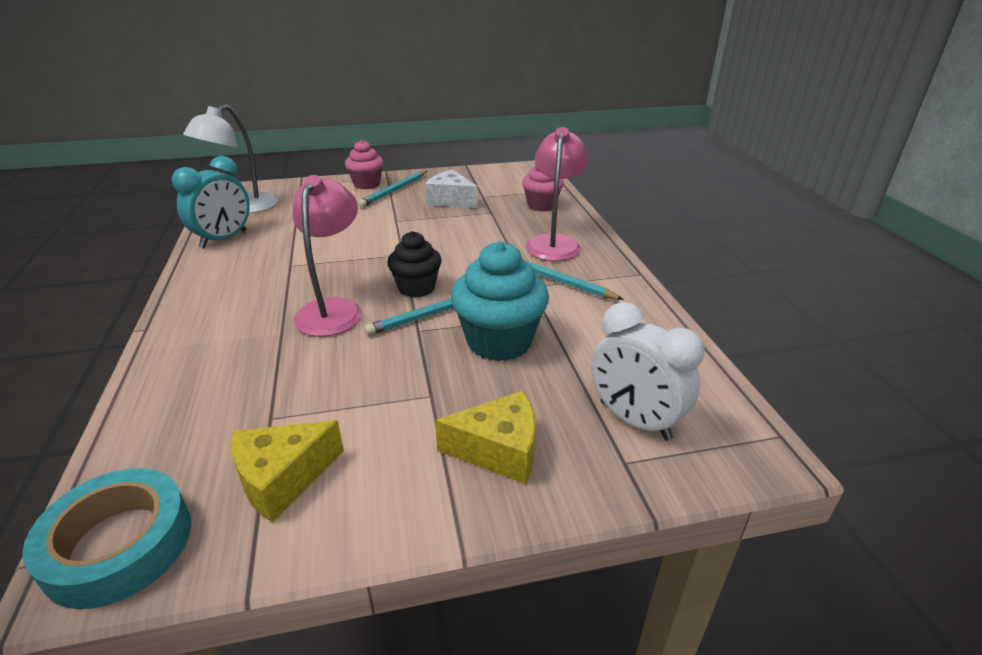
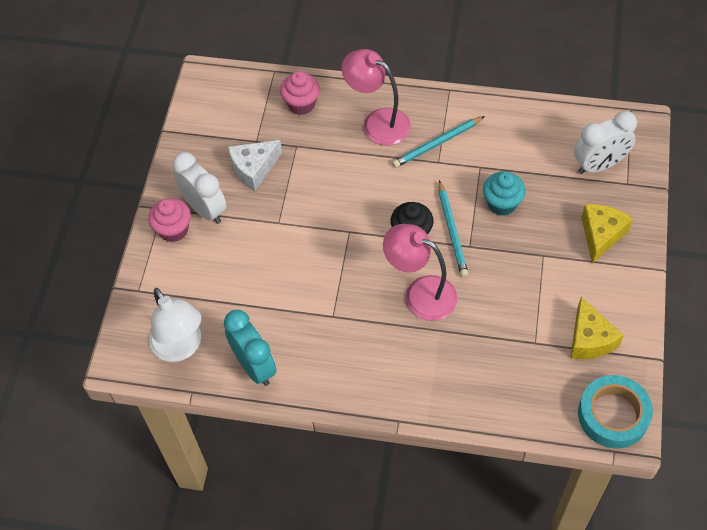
camera: 65 degrees left, 25 degrees up
turquoise pencil [358,171,427,208] -> white clock [173,152,227,224]
turquoise cupcake [451,241,549,361] -> turquoise cupcake [483,172,525,216], size x0.64

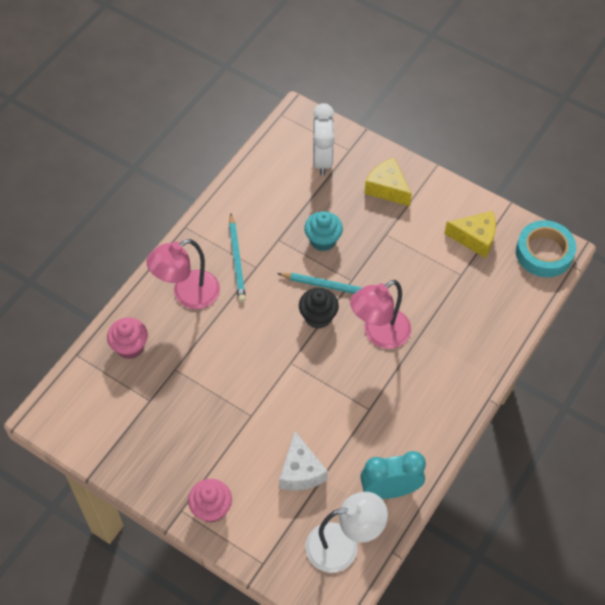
camera: 70 degrees left, 0 degrees up
white clock [173,152,227,224] -> none
white cheese [228,140,282,191] -> white cheese moved to [279,431,328,490]

